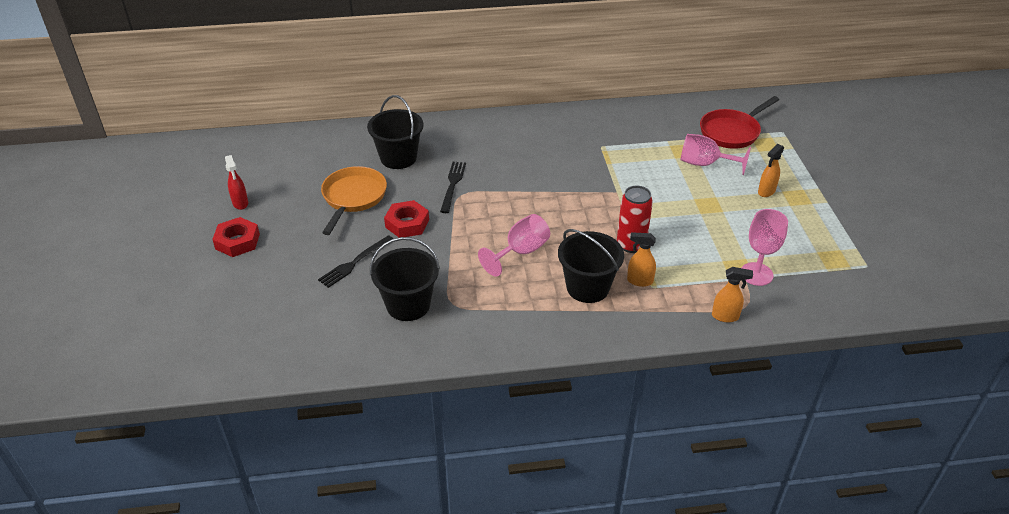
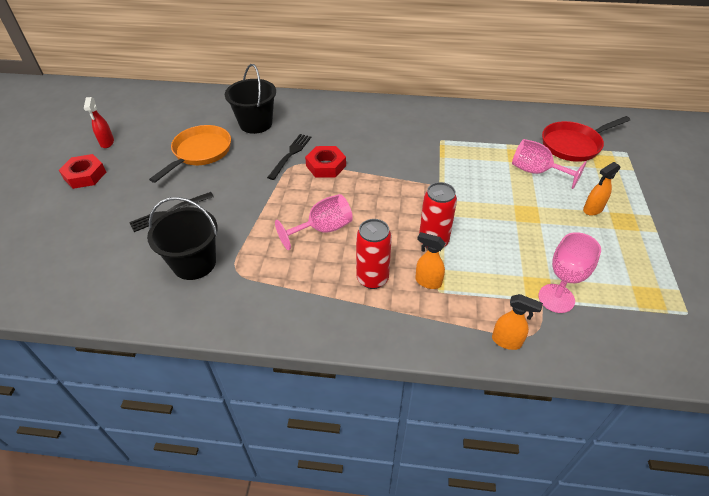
camera: 15 degrees right, 5 degrees up
red nut [384,200,429,238] -> red nut moved to [305,146,346,177]
black bucket [558,229,624,303] -> red can [356,219,392,289]

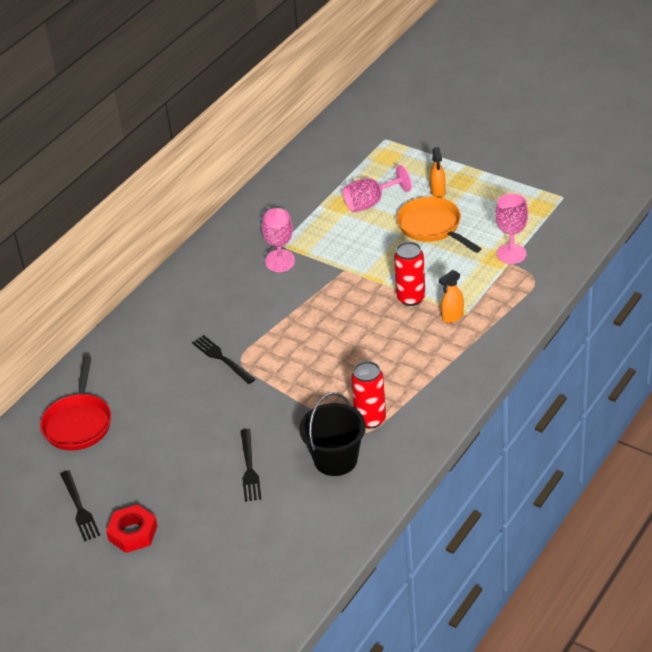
camera: 60 degrees left, 5 degrees down
red spray bottle [84,97,114,148] -> black fork [60,470,100,542]
orange pan [149,125,231,183] -> orange pan moved to [397,197,482,253]
black bucket [225,64,276,134] -> none
pink goblet [275,194,353,250] -> pink goblet moved to [262,208,295,272]
red nut [305,146,346,177] -> none
red can [356,219,392,289] -> red can moved to [351,361,386,429]
orange spray bottle [492,294,543,350] -> none
red pan [542,116,630,162] -> red pan moved to [40,356,111,451]

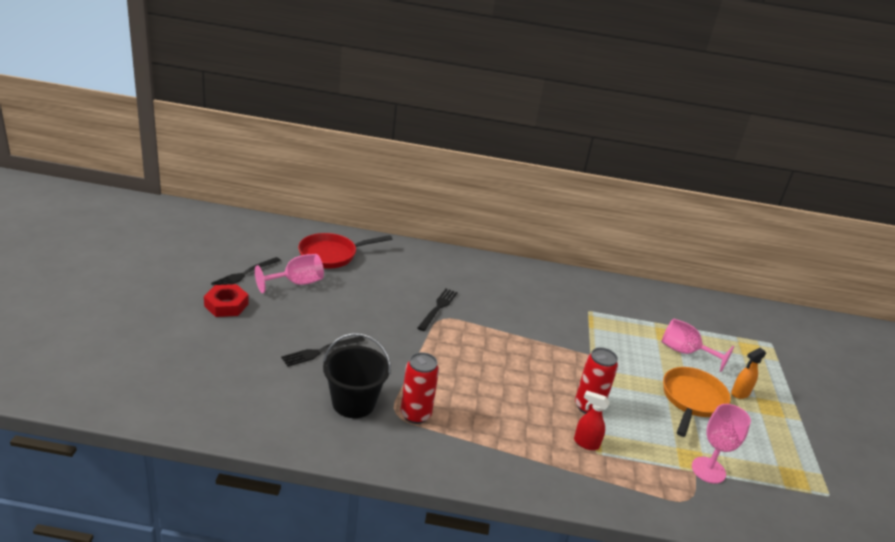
camera: 55 degrees right, 10 degrees down
pink goblet [262,208,295,272] -> pink goblet moved to [255,254,324,293]
orange spray bottle [439,270,464,323] -> red spray bottle [574,391,610,450]

